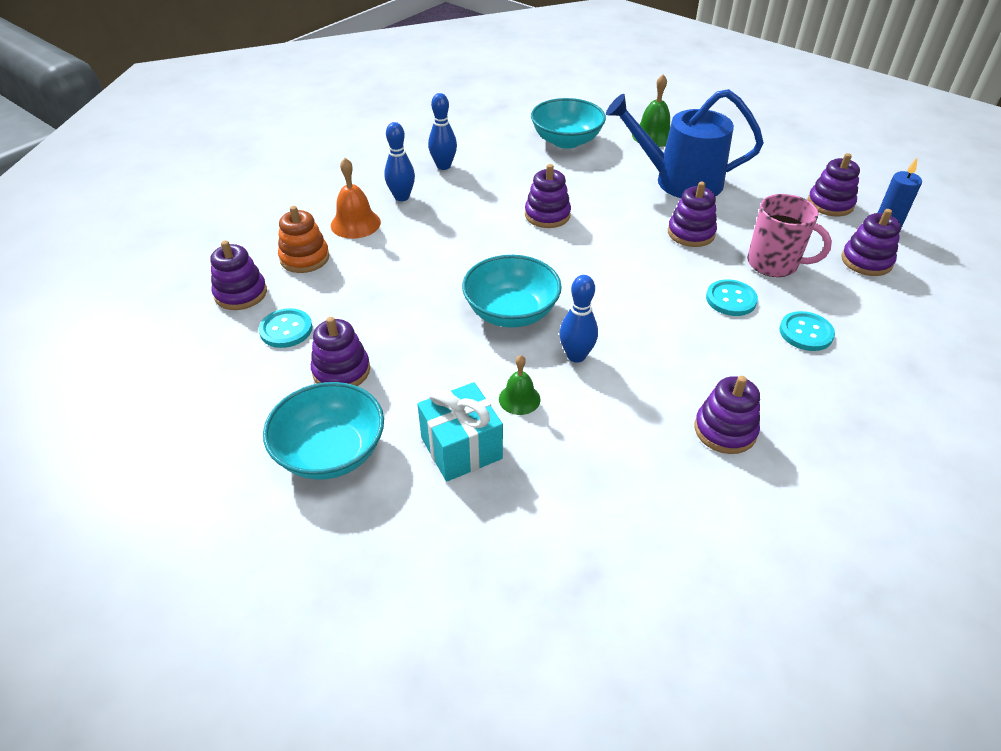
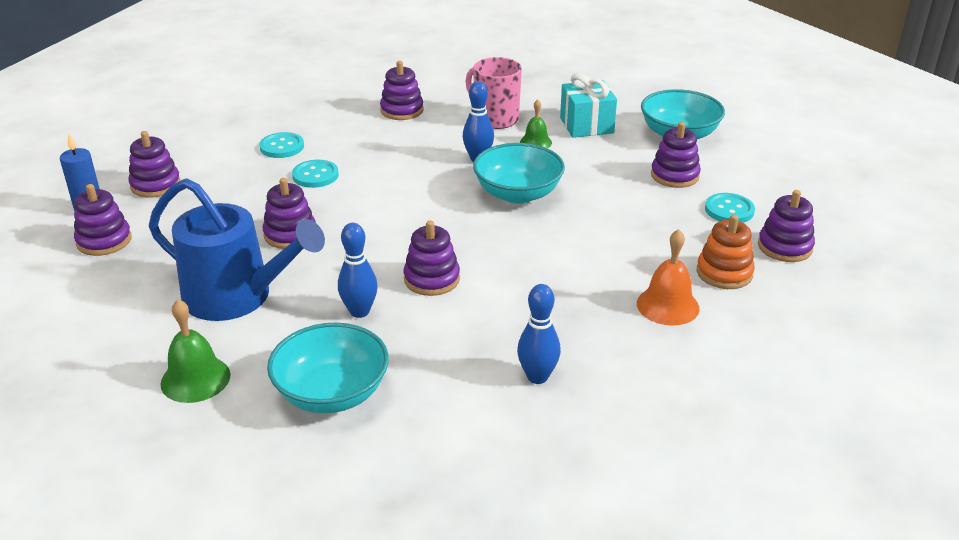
camera: 165 degrees left, 10 degrees down
blue bowling pin [384,122,415,201] -> blue bowling pin moved to [338,223,378,318]
pink mug [747,194,832,277] -> pink mug moved to [465,57,522,129]

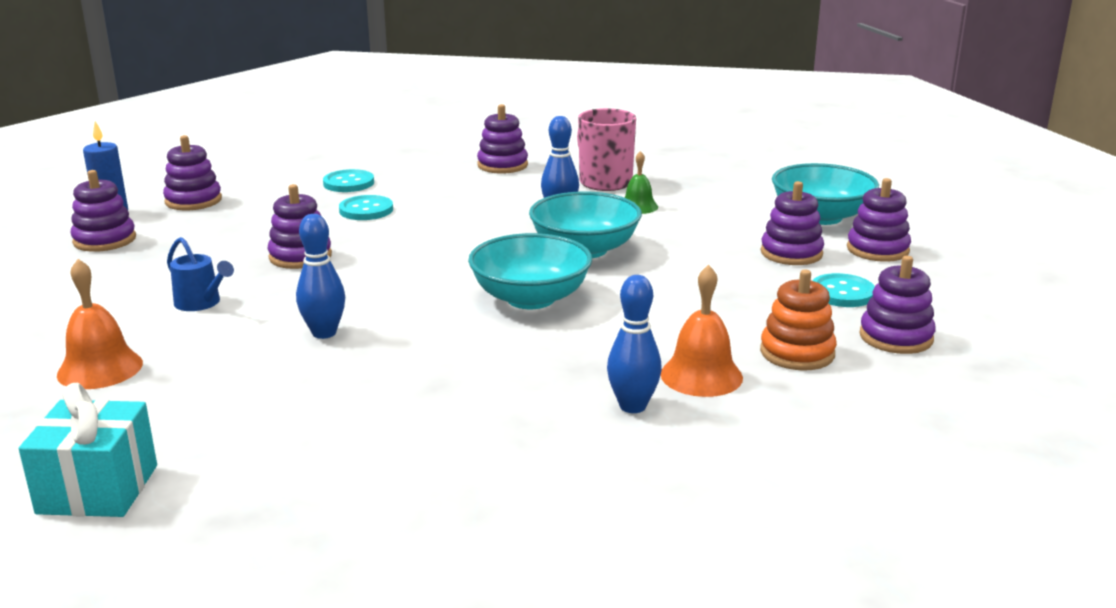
camera: 15 degrees right, 10 degrees down
blue watering can [149,178,325,321] -> blue watering can [167,237,234,311], size x0.44
green bell [160,299,230,403] -> orange bell [57,259,143,389]
turquoise bowl [267,323,389,413] -> turquoise bowl moved to [468,233,592,309]
purple stacking toy [404,220,460,296] -> purple stacking toy moved to [847,178,911,262]
blue bowling pin [517,284,561,384] -> blue bowling pin moved to [607,275,662,413]
turquoise gift [560,73,617,138] -> turquoise gift moved to [19,383,157,517]

